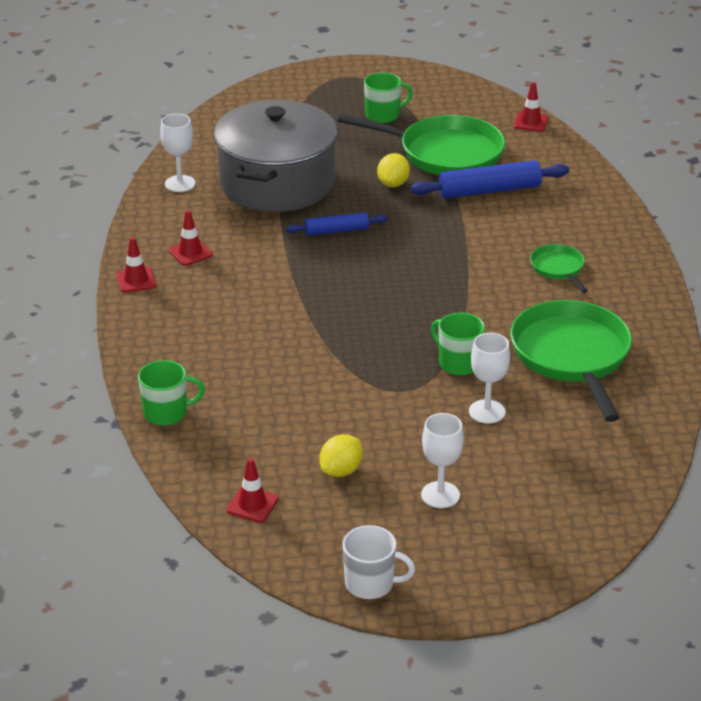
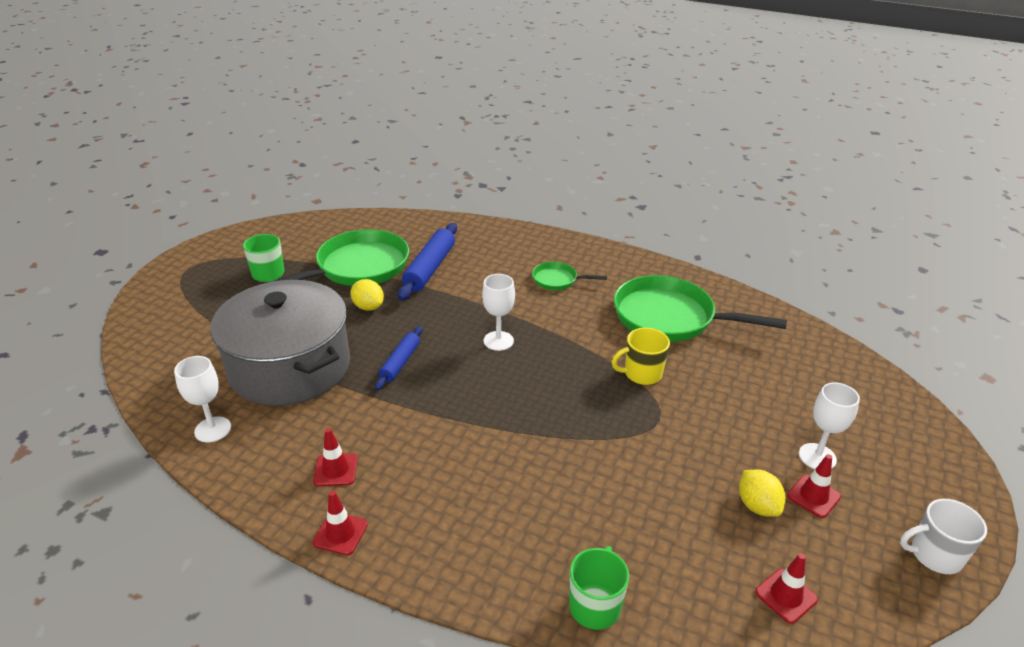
camera: 60 degrees left, 0 degrees up
white mug [342,525,415,599] -> white mug turned 135 degrees counterclockwise [900,499,987,574]
green mug [431,313,485,375] -> yellow mug [612,327,670,385]
white goblet [469,333,510,424] -> white goblet moved to [482,274,515,351]
red traffic cone [513,82,548,132] -> red traffic cone moved to [787,454,841,518]

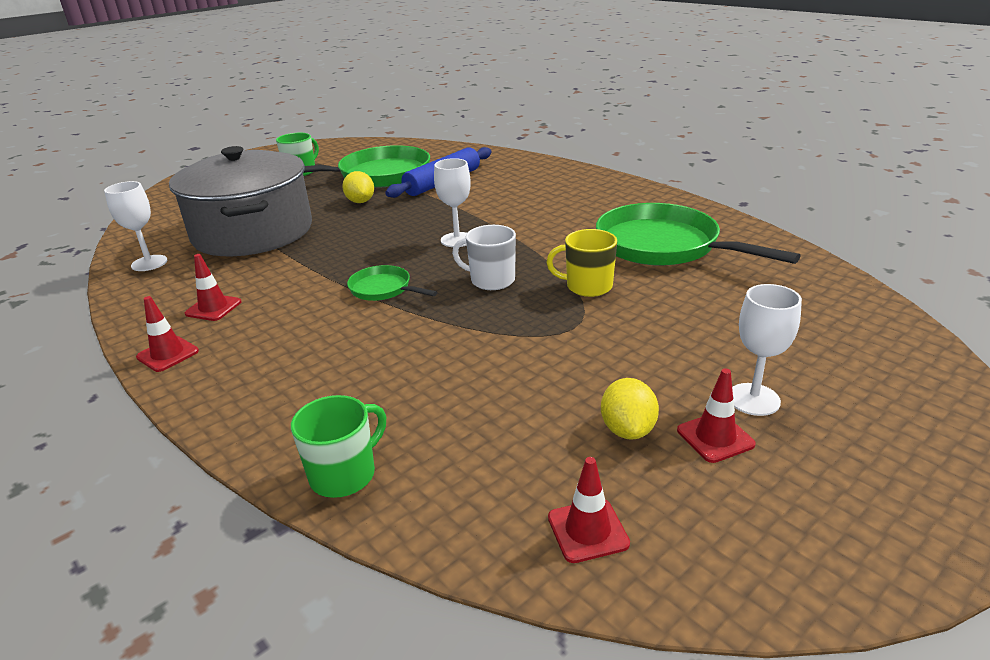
camera: 25 degrees right, 5 degrees down
blue rolling pin [375,326,423,390] -> none
green pan [532,262,607,290] -> green pan moved to [347,265,437,301]
white mug [900,499,987,574] -> white mug moved to [452,225,516,290]

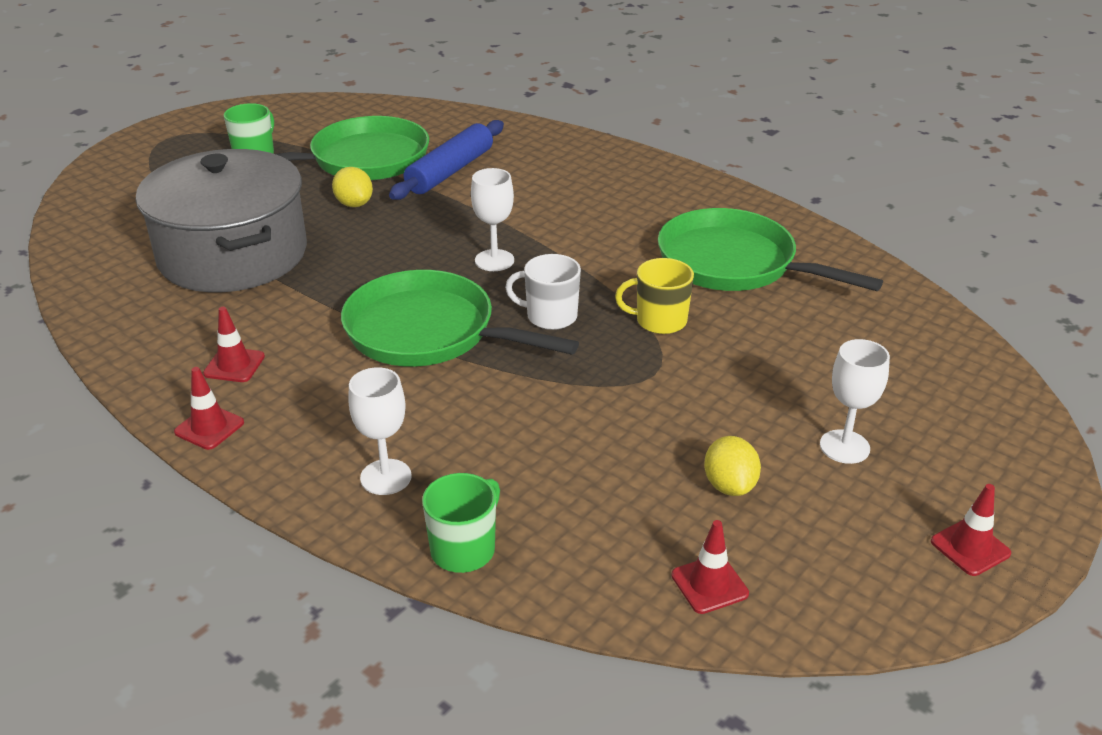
camera: 10 degrees left, 5 degrees up
white goblet [104,181,167,271] -> white goblet moved to [348,367,412,495]
green pan [347,265,437,301] -> green pan [341,270,579,367], size x2.08
red traffic cone [677,368,756,463] -> red traffic cone moved to [931,484,1011,576]

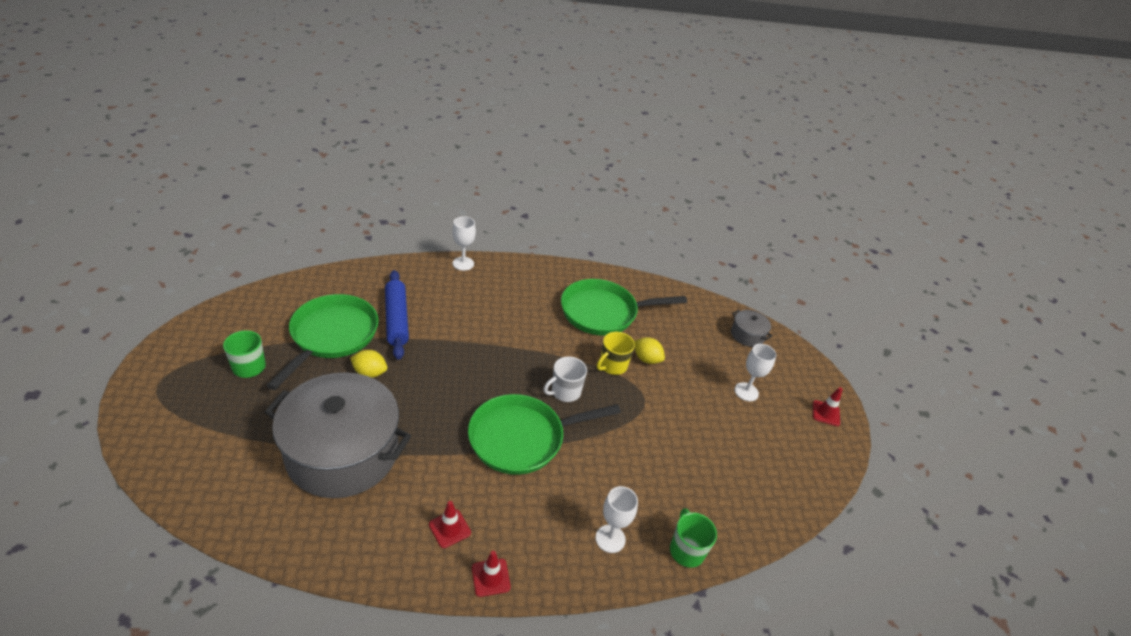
camera: 50 degrees left, 5 degrees up
white goblet [471,168,514,271] -> white goblet moved to [452,216,476,271]
red traffic cone [671,520,749,614] -> none
yellow lemon [704,436,761,496] -> yellow lemon moved to [634,337,665,364]
none -> grey pot [731,310,772,347]

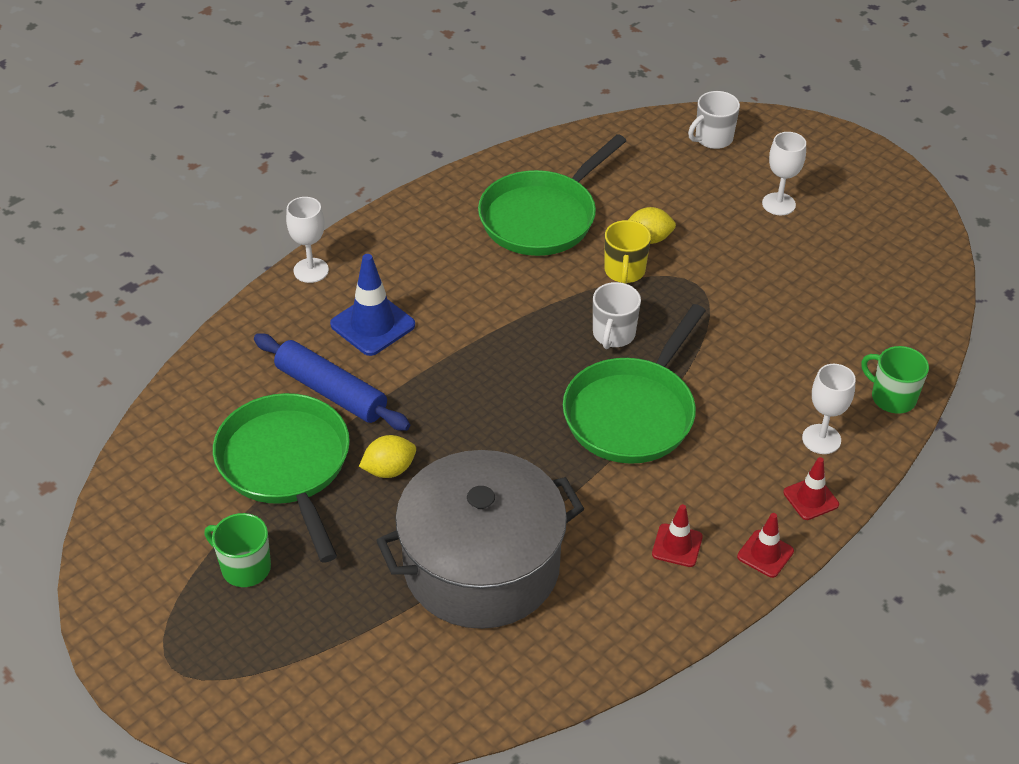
camera: 35 degrees left, 5 degrees up
grey pot [731,310,772,347] -> white mug [688,91,740,149]
red traffic cone [813,387,843,426] -> red traffic cone moved to [783,457,839,520]
none -> blue traffic cone [330,254,415,356]

